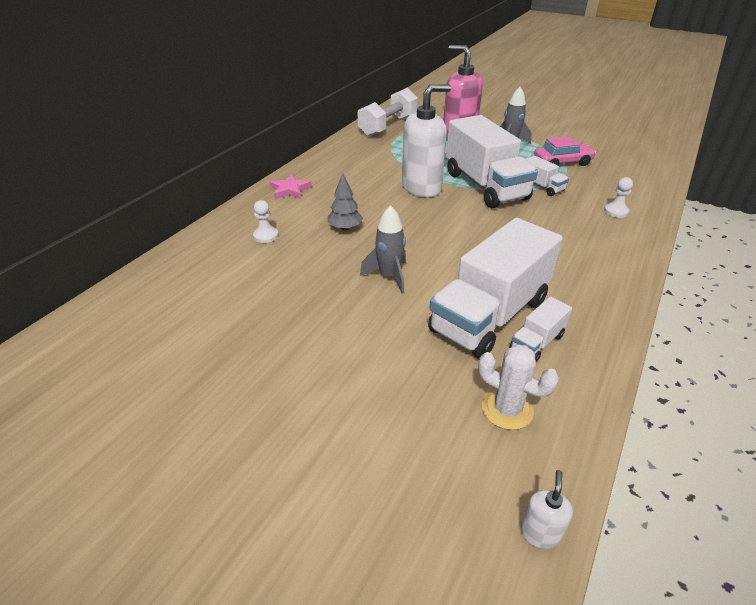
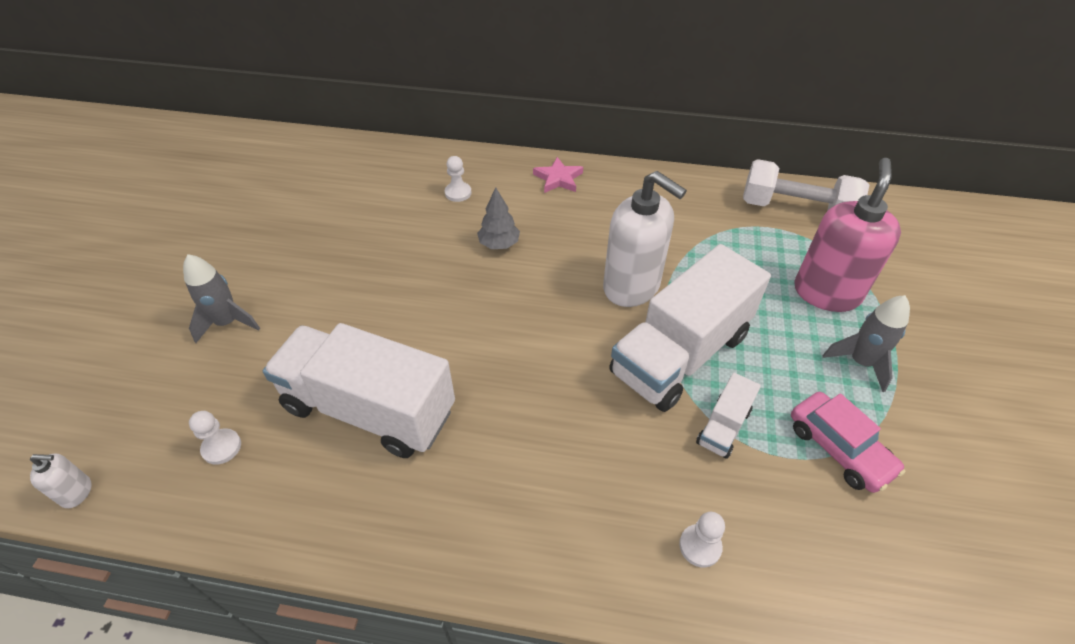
camera: 70 degrees right, 10 degrees up
grey rocket [360,205,406,294] -> grey rocket moved to [183,254,260,343]
white cactus [478,344,559,430] -> white pawn [189,411,241,465]
white truck [509,296,572,362] -> none

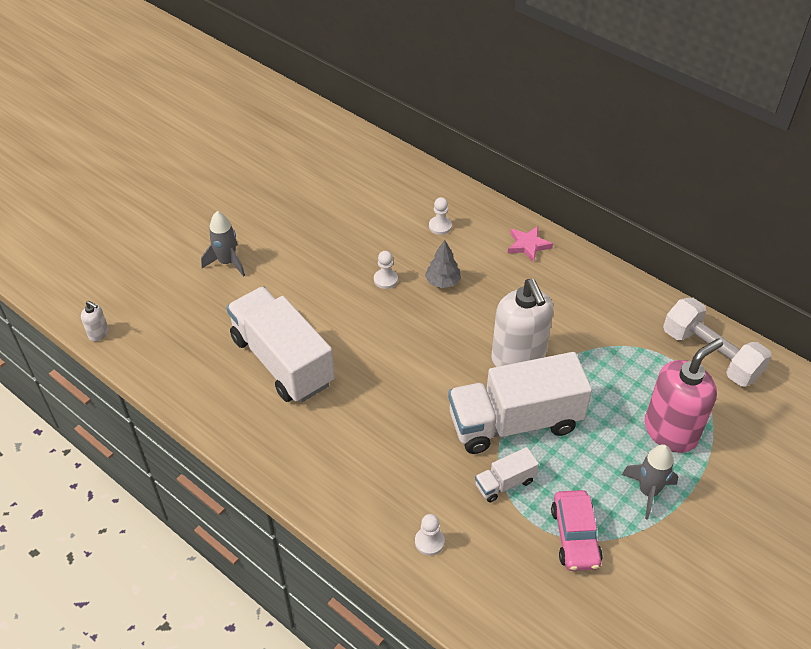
camera: 30 degrees right, 0 degrees up
white pawn [189,411,241,465] -> white pawn moved to [374,251,398,289]

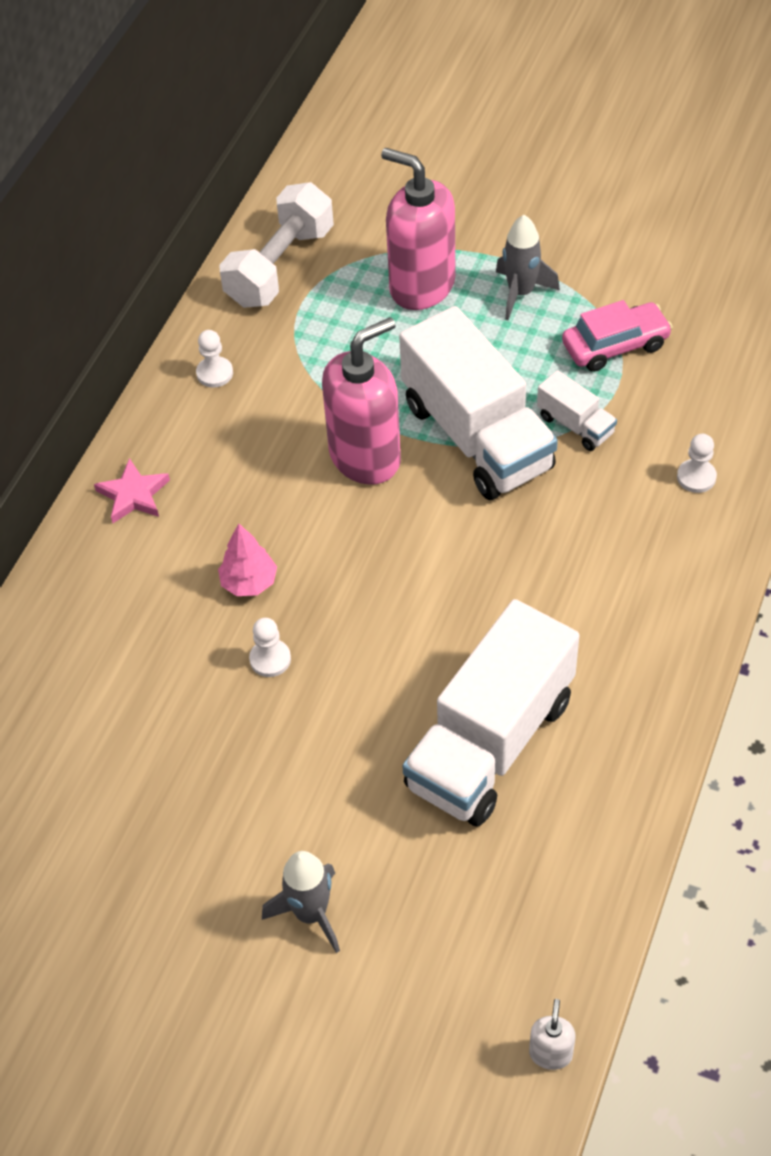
camera: 105 degrees left, 5 degrees up
grey tree [425,240,461,288] -> pink tree [218,523,277,596]
white pawn [429,197,452,235] -> white pawn moved to [196,330,233,388]
white soap dispenser [491,279,553,367] -> pink soap dispenser [322,317,401,484]

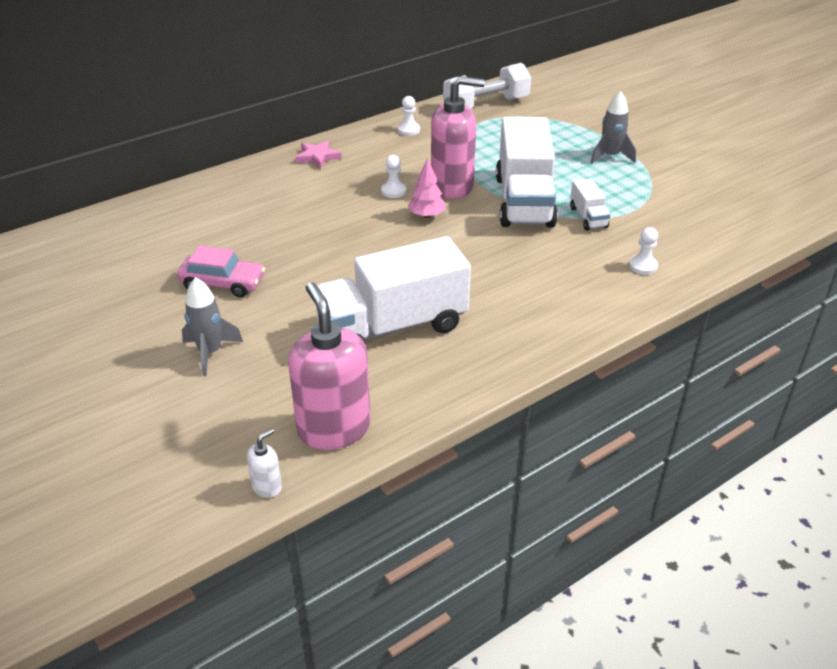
camera: 30 degrees right, 15 degrees down
pink tree [218,523,277,596] -> pink tree moved to [408,158,446,218]
white pawn [249,618,291,677] -> white pawn moved to [381,155,406,198]
pink soap dispenser [381,148,455,310] -> pink soap dispenser moved to [288,282,371,450]
pink car [562,300,673,372] -> pink car moved to [177,245,265,297]

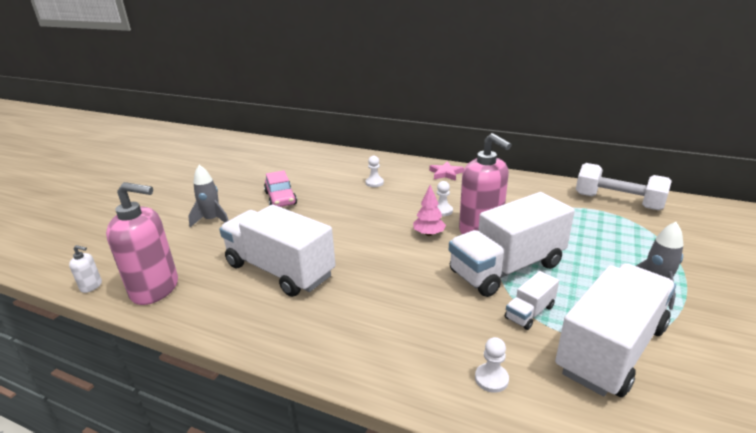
camera: 60 degrees right, 10 degrees down
pink soap dispenser [288,282,371,450] -> pink soap dispenser turned 60 degrees clockwise [106,182,178,305]
white pawn [398,96,420,136] -> white pawn moved to [366,156,384,187]
none -> white truck [555,263,676,397]

